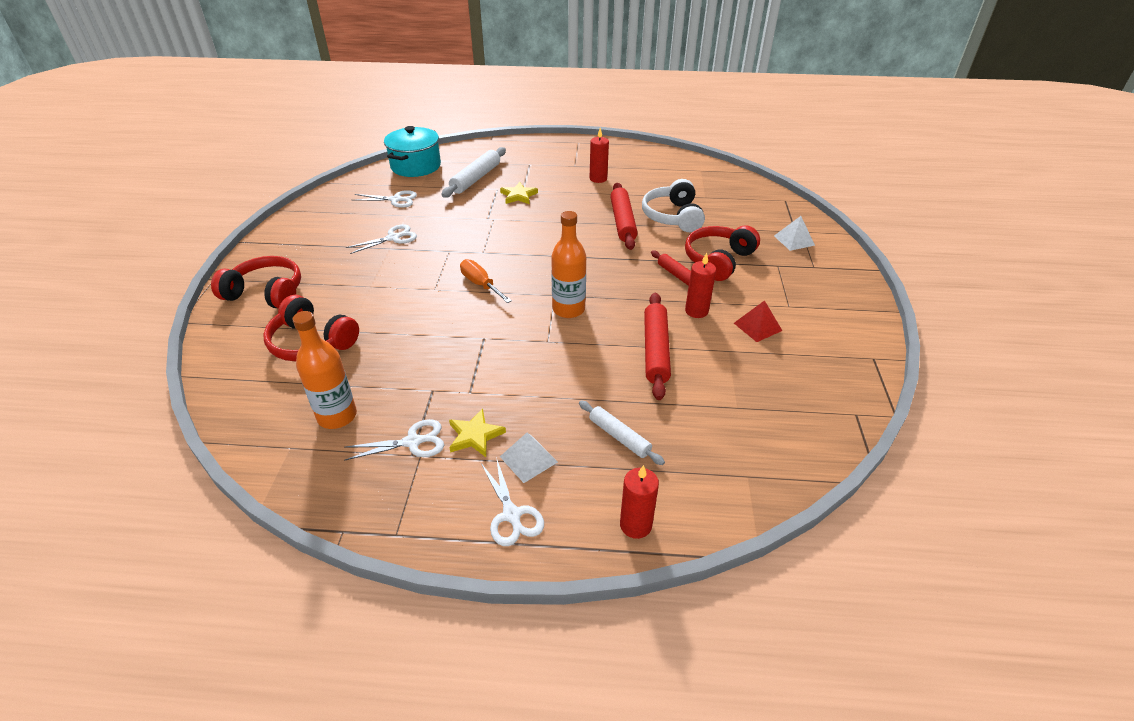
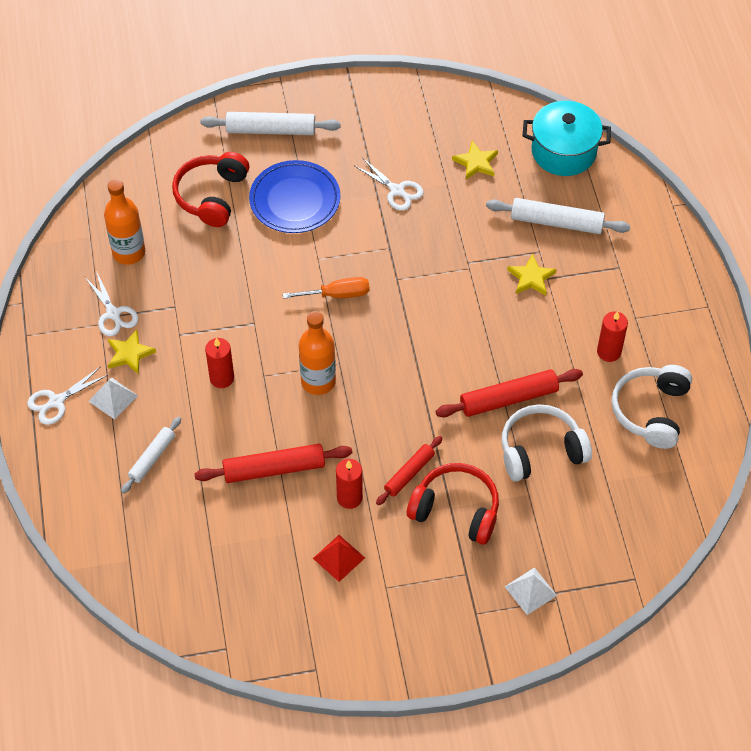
camera: 75 degrees right, 15 degrees up
red headphones [211,256,301,309] -> white rolling pin [201,112,341,135]
white scissors [352,190,417,208] -> yellow star [452,141,498,180]
orange screwdriver [460,259,512,303] -> orange screwdriver turned 45 degrees clockwise [283,277,370,299]
red candle [620,465,659,539] -> red candle moved to [205,338,234,388]
none -> blue plate [249,160,340,233]
none -> white headphones [612,365,692,449]

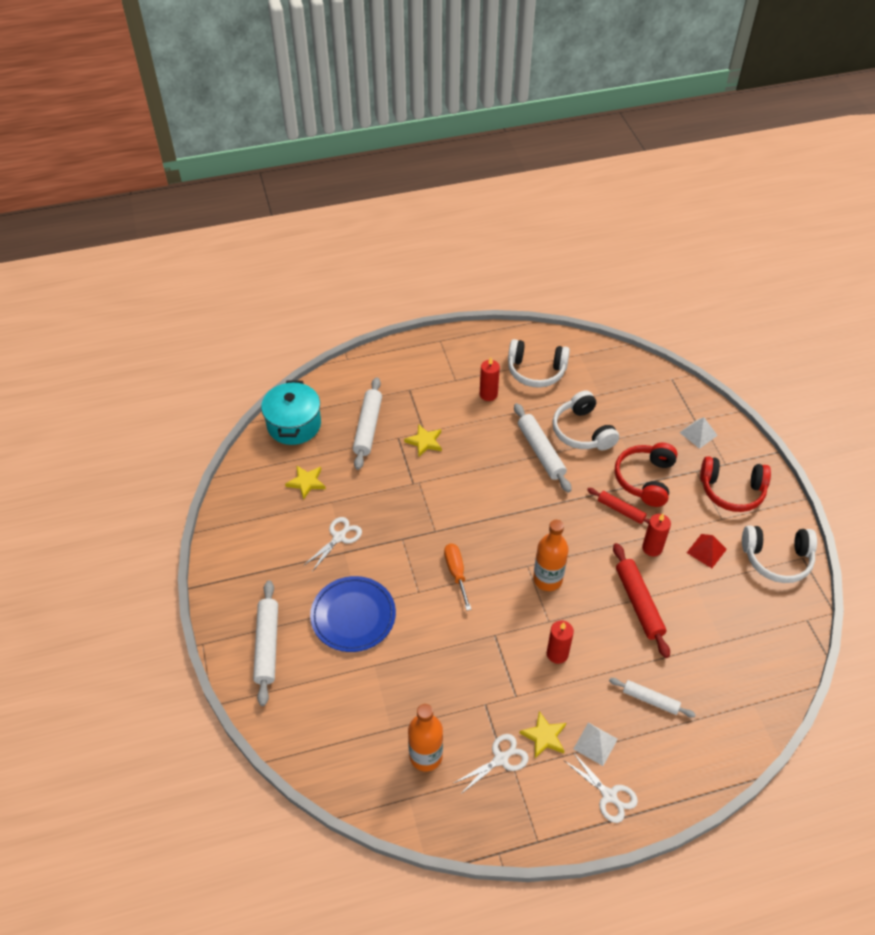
camera: 95 degrees left, 5 degrees down
red headphones [172,152,249,227] -> red headphones moved to [700,456,771,512]
red rolling pin [435,369,583,417] -> white rolling pin [514,403,571,493]
none -> white headphones [742,525,817,583]

